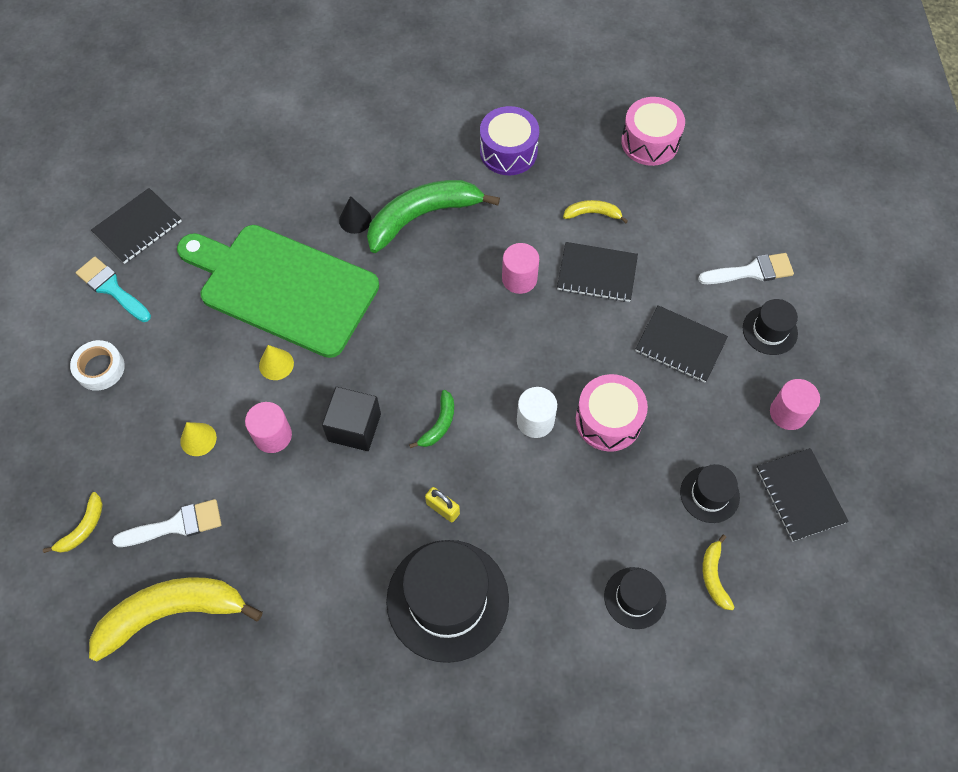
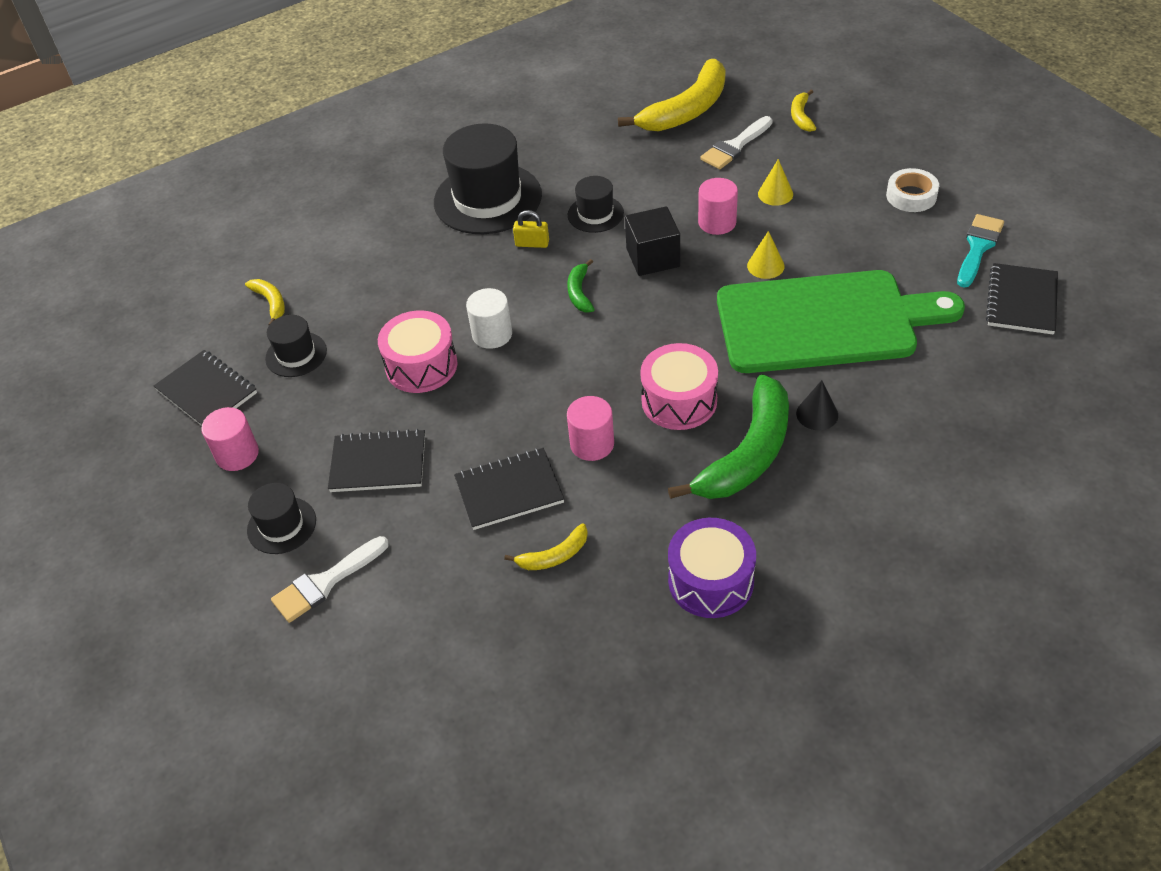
camera: 155 degrees right, 15 degrees down
turquoise brush [76,257,151,322] -> turquoise brush turned 75 degrees counterclockwise [957,214,1004,288]
black hat [604,567,666,629] -> black hat moved to [567,176,624,233]
pink drum [621,97,685,166] -> pink drum moved to [640,343,718,430]

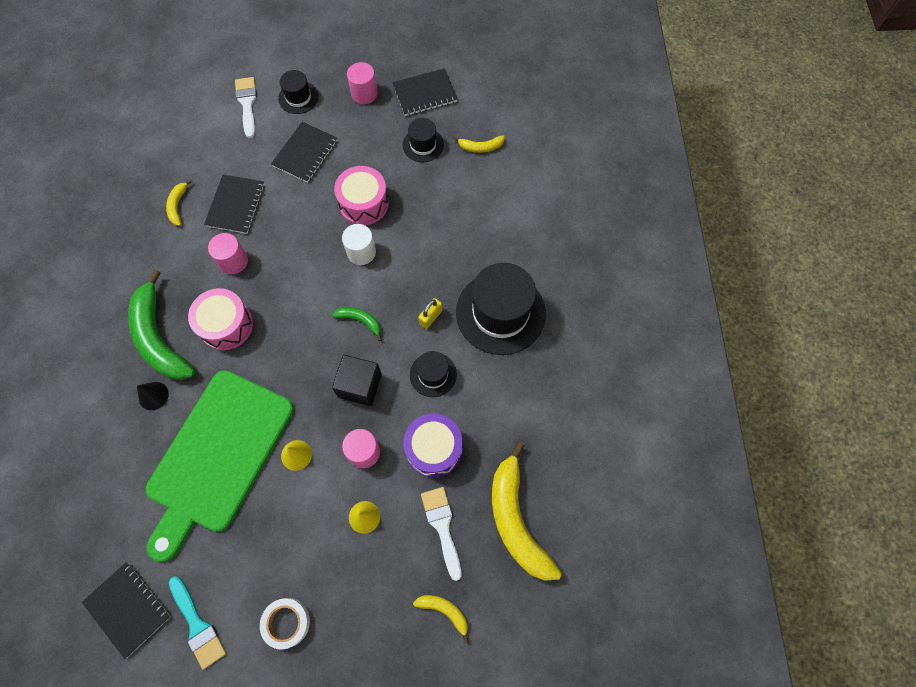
camera: 115 degrees right, 20 degrees up
purple drum [668,518,756,618] -> purple drum moved to [403,414,462,477]

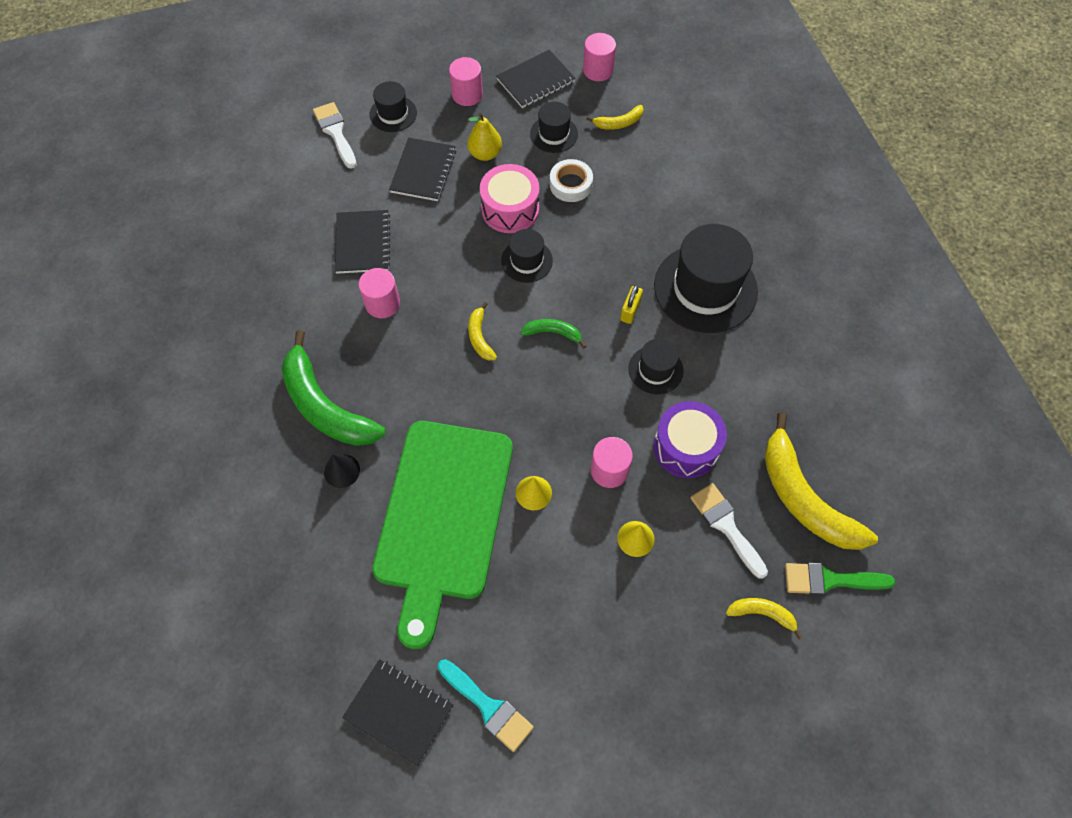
camera: 15 degrees left, 5 degrees down
yellow banana [166,179,193,226] -> yellow banana moved to [468,302,497,361]
pink drum [188,288,253,350] -> none
white tape [260,598,310,650] -> white tape moved to [550,159,593,202]
black cube [332,355,382,406] -> none
white cylinder [342,224,376,265] -> black hat [501,229,553,283]
none -> yellow pear [467,113,502,161]
none -> pink cylinder [583,33,616,81]
none -> green brush [785,563,895,595]

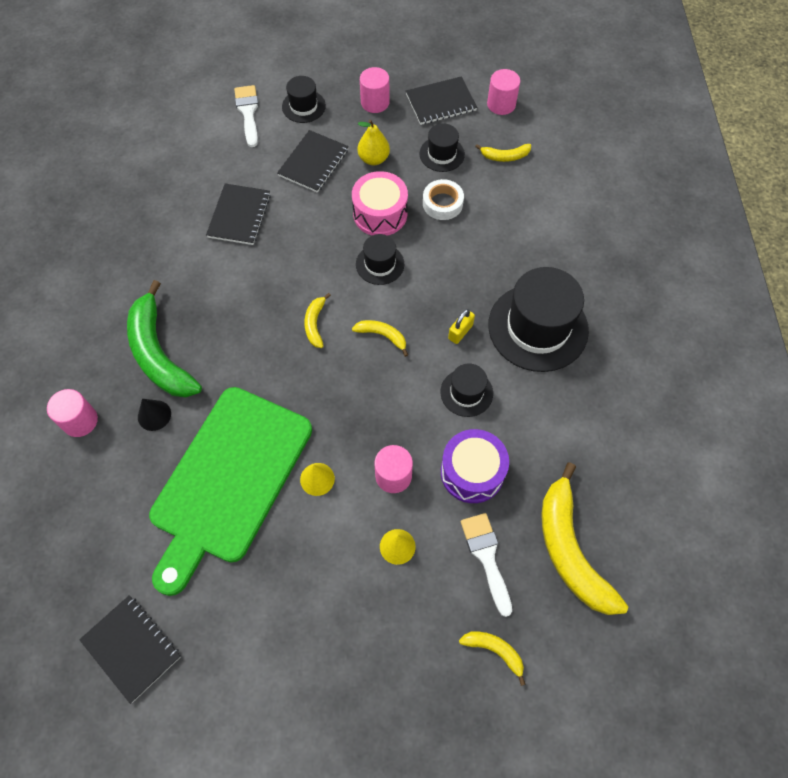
camera: 15 degrees right, 0 degrees up
pink cylinder [359,268,400,318] -> pink cylinder moved to [47,389,98,437]
turquoise brush [438,659,534,752] -> none
green banana [521,319,586,348] -> yellow banana [352,320,408,357]
green brush [785,563,895,595] -> none

